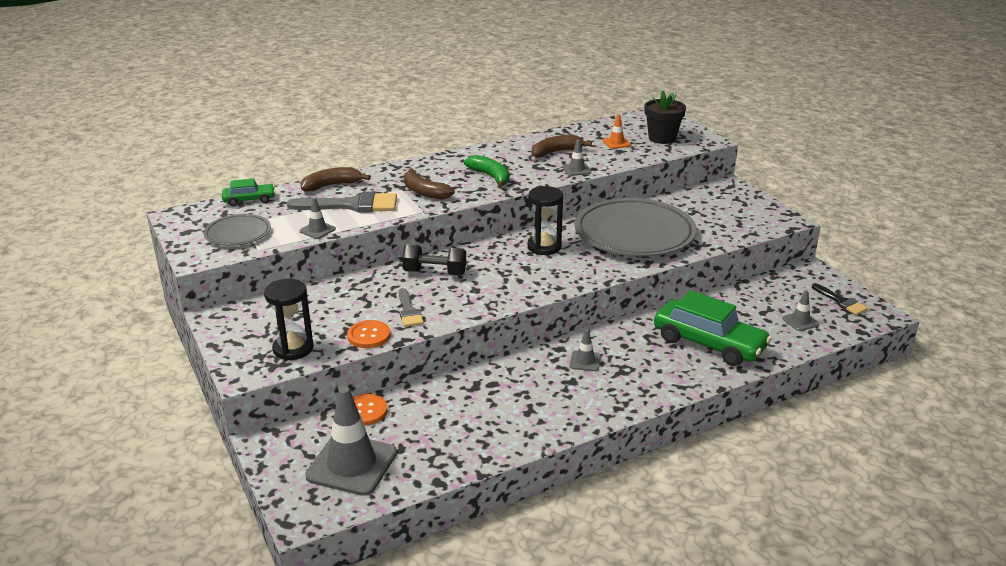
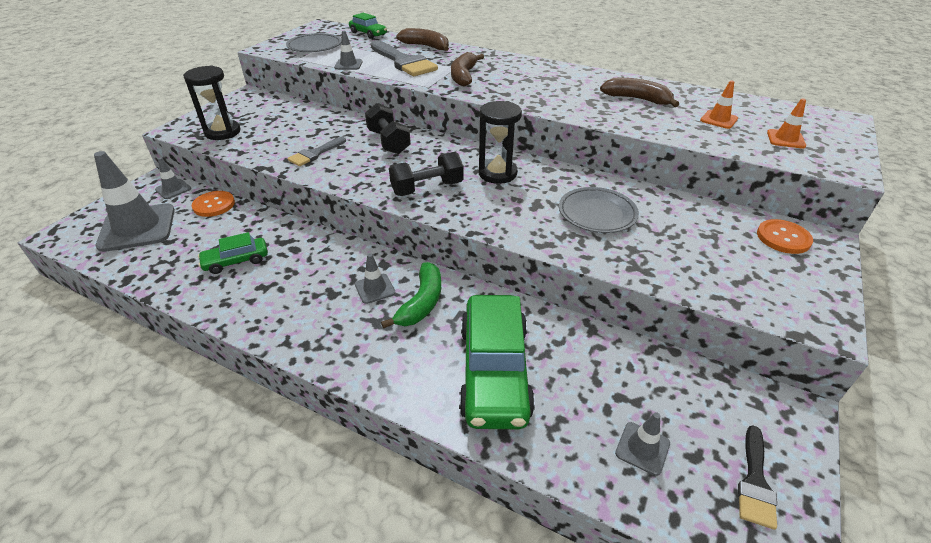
camera: 55 degrees right, 10 degrees up
orange button [347,320,391,348] -> orange button moved to [757,219,813,254]
green banana [464,155,509,188] -> green banana moved to [381,262,441,329]
grey traffic cone [563,140,591,176] -> grey traffic cone moved to [155,157,191,199]
grey plate [574,198,697,257] -> grey plate [559,187,639,233], size x0.50
black flower pot [644,90,686,144] -> orange traffic cone [767,99,806,149]
none -> green car [198,232,268,274]
none -> black dumbbell [389,152,464,196]

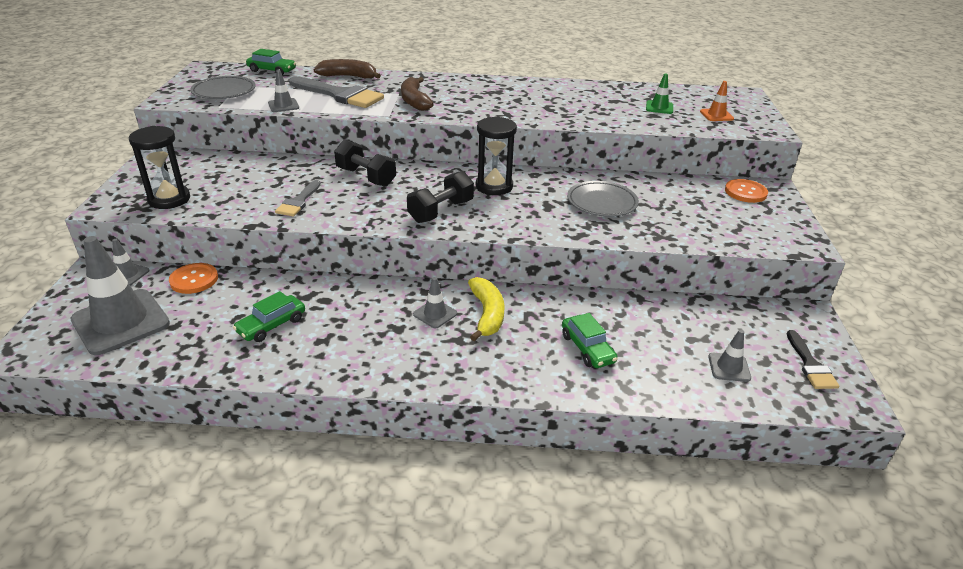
camera: 25 degrees left, 5 degrees down
green banana [381,262,441,329] -> yellow banana [468,277,505,341]
green car [459,295,535,429] -> green car [562,313,618,368], size x0.51
brown banana [600,78,679,107] -> none
orange traffic cone [700,81,738,129] -> green traffic cone [646,74,673,114]

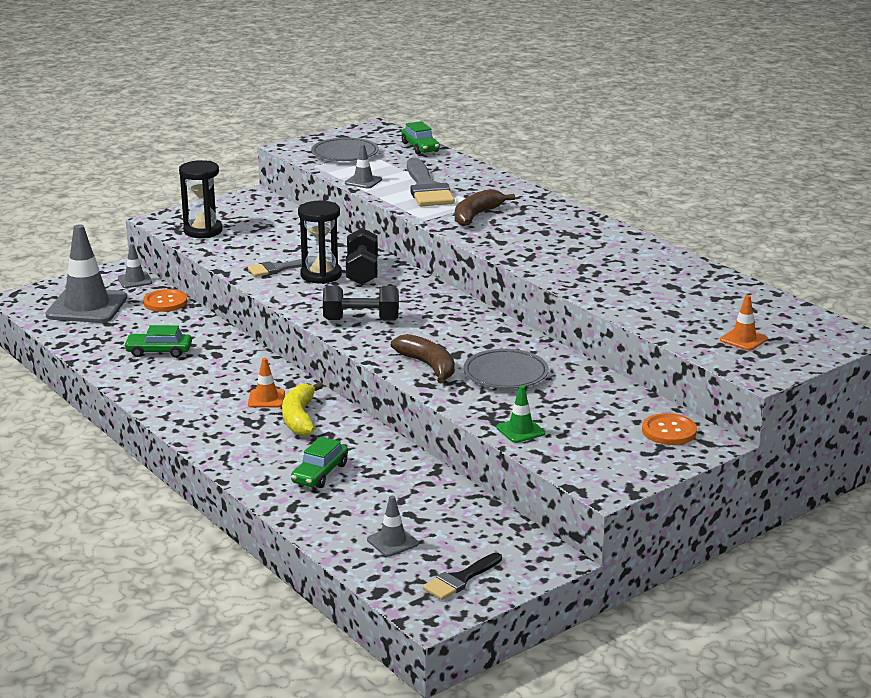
camera: 50 degrees right, 10 degrees down
brown banana [314,59,381,79] -> brown banana moved to [391,334,455,384]
grey traffic cone [413,277,457,328] -> orange traffic cone [248,358,285,408]
yellow banana [468,277,505,341] -> yellow banana turned 135 degrees clockwise [282,382,323,436]
black hourglass [476,116,517,195] -> black hourglass moved to [298,201,342,284]
green traffic cone [646,74,673,114] -> green traffic cone moved to [496,385,545,443]

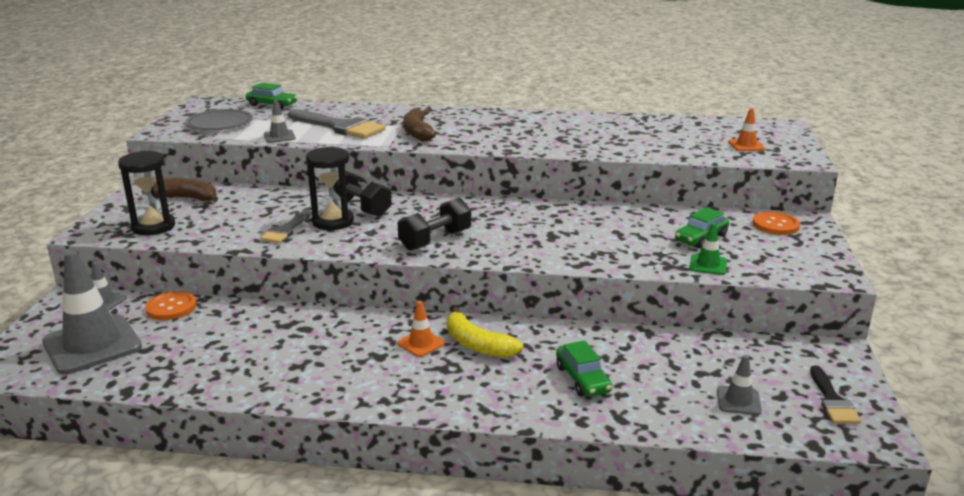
camera: 45 degrees left, 0 degrees up
green car [124,325,192,358] -> green car moved to [675,207,729,248]
brown banana [391,334,455,384] -> brown banana moved to [142,178,218,202]
grey plate [463,349,549,389] -> none

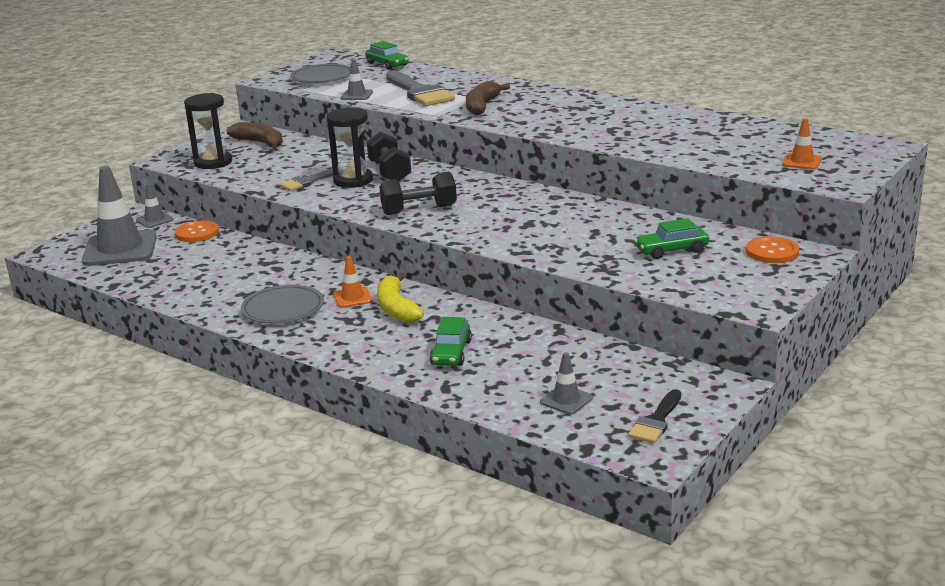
camera: 30 degrees right, 0 degrees up
green traffic cone [689,223,727,275] -> none
none -> grey plate [241,285,324,324]

